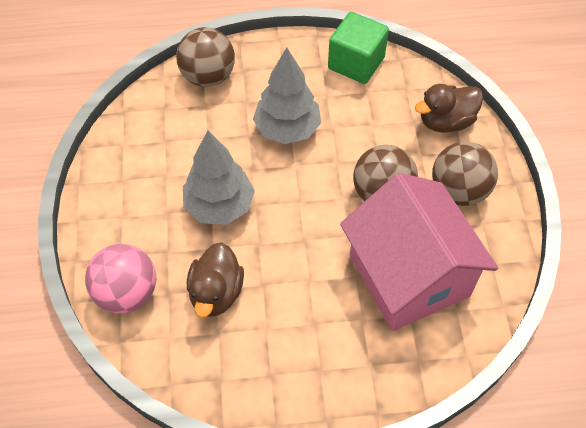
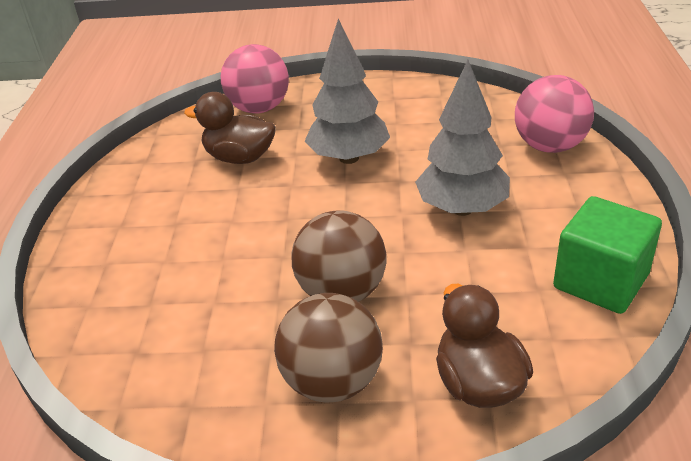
camera: 100 degrees right, 20 degrees down
brown ball [176,27,235,87] -> pink ball [515,75,594,153]
pink house [340,173,498,331] -> none

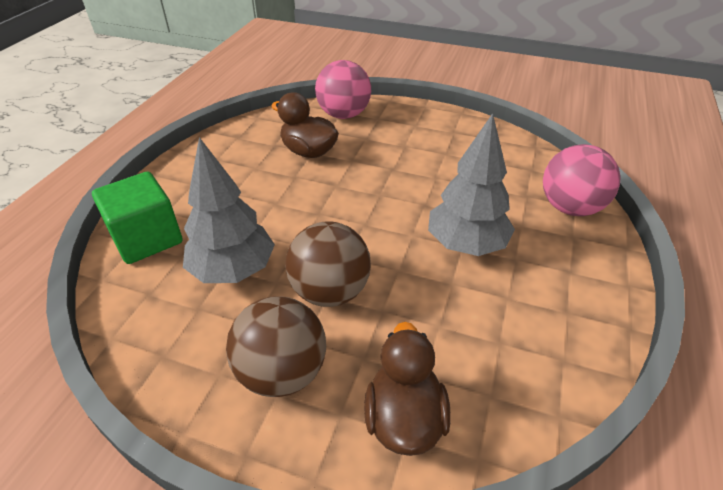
camera: 15 degrees right, 5 degrees up
grey tree [305,19,390,164] -> grey tree moved to [183,137,275,283]
green cube [553,196,662,314] -> green cube moved to [92,172,182,264]

